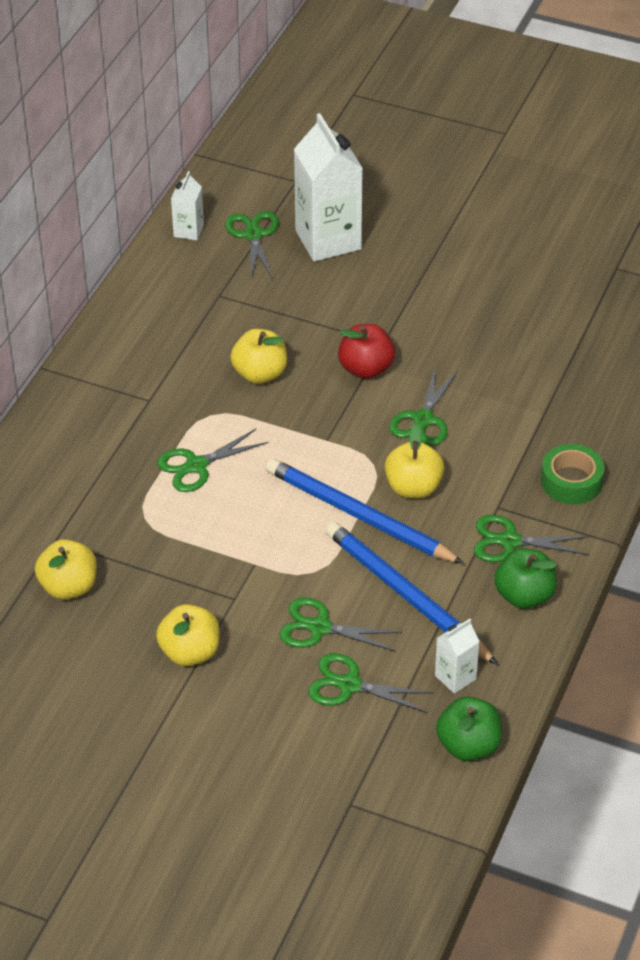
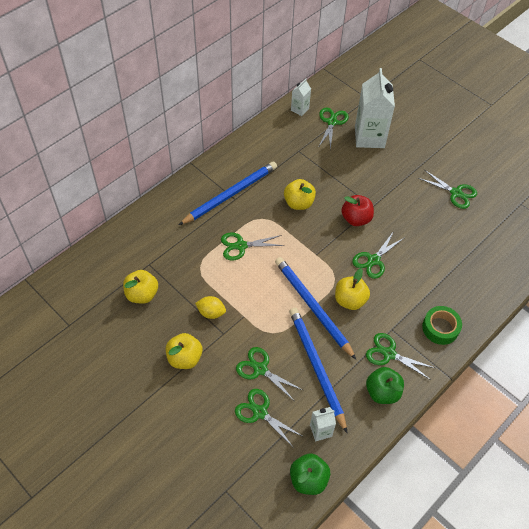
camera: 20 degrees right, 10 degrees up
none -> blue pencil [179,162,277,225]
none -> yellow lemon [195,296,226,319]
none -> green scissors [418,170,477,209]

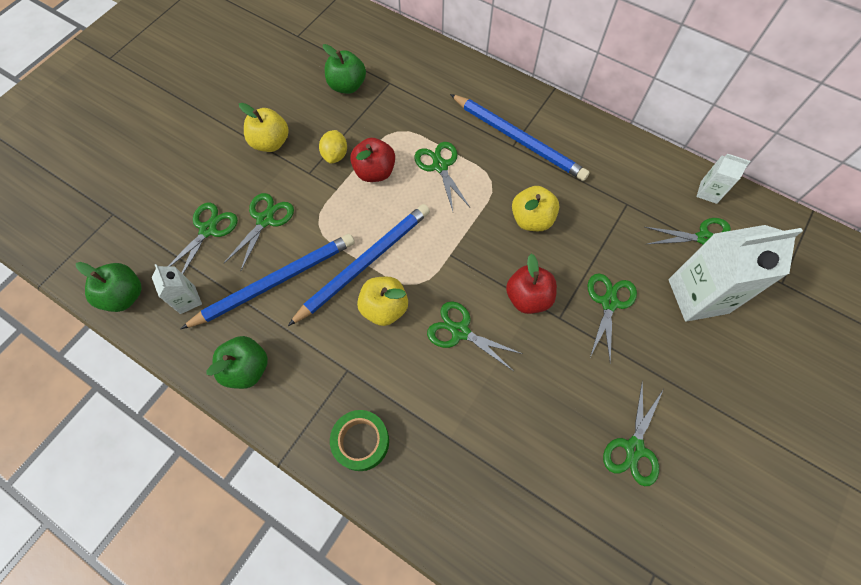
camera: 80 degrees right, 10 degrees up
yellow apple [123,270,158,304] -> green apple [323,44,366,94]
green scissors [366,333,435,380] -> green scissors moved to [587,273,637,364]
none -> red apple [350,138,395,182]

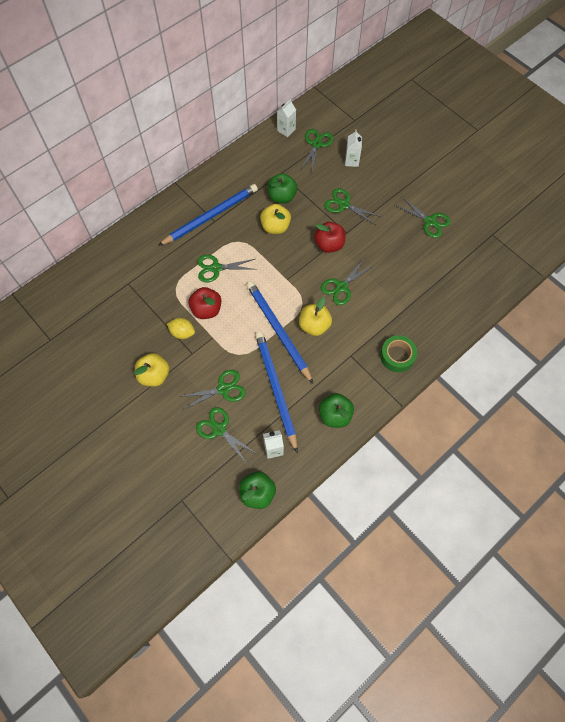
camera: 75 degrees left, 0 degrees up
green scissors [224,193,294,270] -> green scissors turned 120 degrees clockwise [179,370,246,409]
green apple [323,44,366,94] -> green apple moved to [267,173,297,204]
white carton [668,225,803,322] -> white carton [345,130,362,167], size x0.48

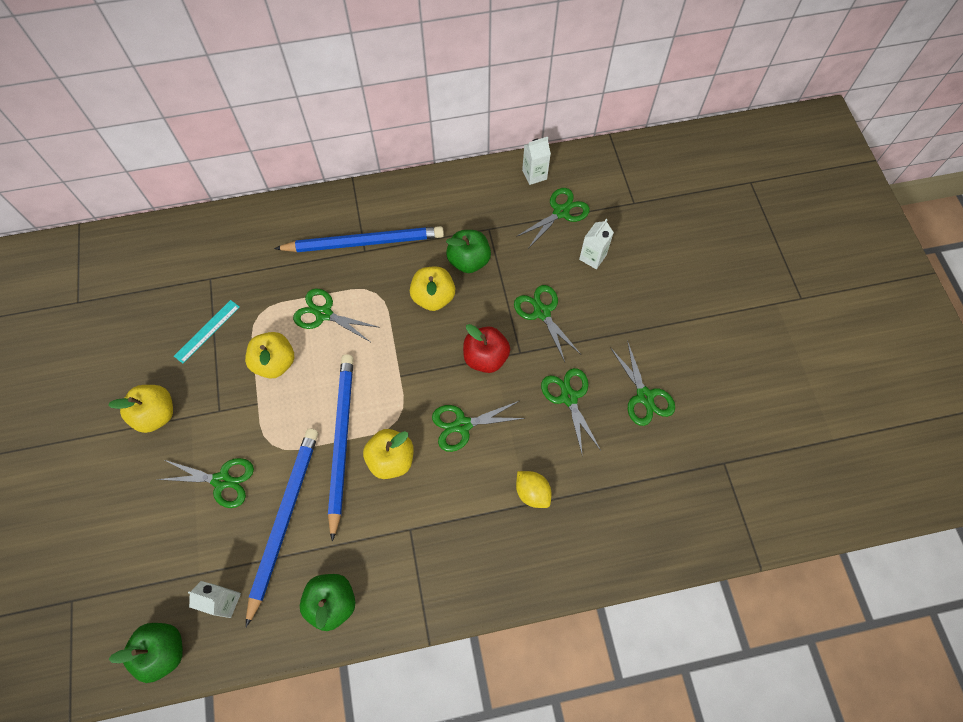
camera: 30 degrees right, 0 degrees up
yellow lemon [167,318,195,339] -> yellow lemon moved to [516,471,551,508]
red apple [189,287,221,319] -> yellow apple [245,332,294,379]
green scissors [196,407,257,464] -> green scissors moved to [541,368,601,457]
green tape [380,335,417,372] -> none
none -> turquoise ruler [174,300,240,364]

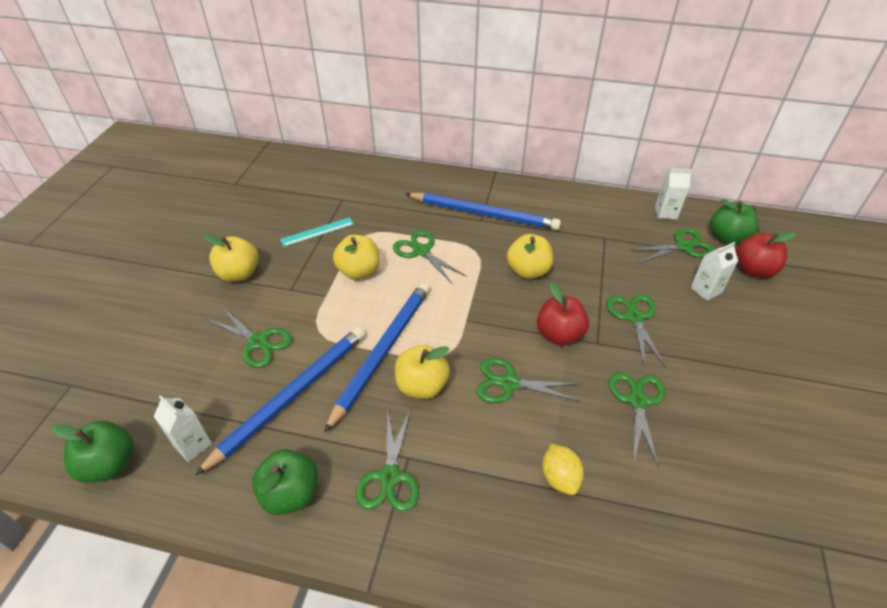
camera: 25 degrees right, 20 degrees down
green apple [446,230,491,273] -> green apple moved to [710,199,759,245]
green scissors [610,340,675,426] -> green scissors moved to [356,410,419,512]
none -> red apple [736,231,796,278]

